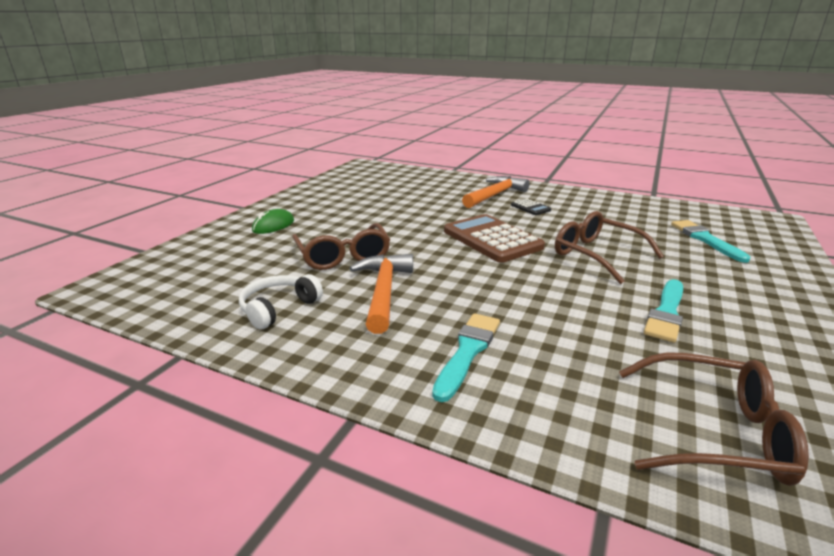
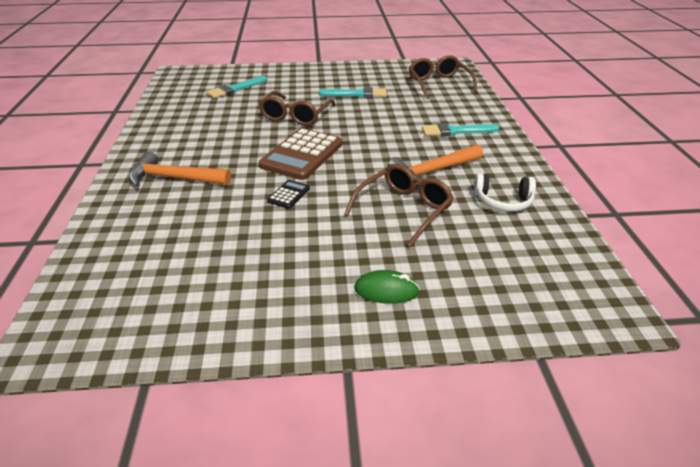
camera: 120 degrees left, 10 degrees up
black calculator [511,199,551,215] -> black calculator moved to [267,180,310,209]

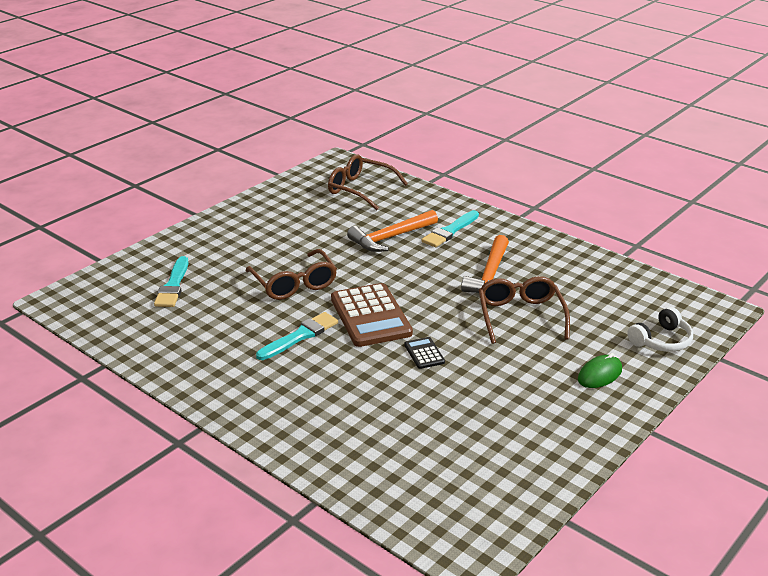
camera: 45 degrees left, 5 degrees down
orange hammer [129,151,231,187] -> orange hammer moved to [347,210,438,252]
turquoise brush [319,87,387,98] -> turquoise brush moved to [256,312,338,360]
white headphones [474,173,536,212] -> white headphones moved to [627,307,693,352]

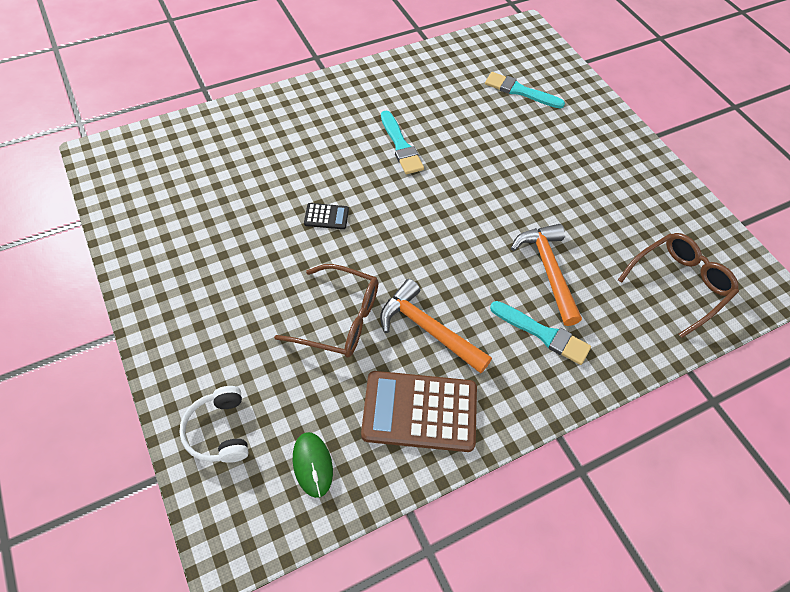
camera: 110 degrees right, 25 degrees up
brown glasses [245,249,337,300] -> none
brown calculator [331,283,413,347] -> brown calculator moved to [361,371,477,452]
turquoise brush [422,210,479,247] -> turquoise brush turned 150 degrees clockwise [490,301,591,365]
green mouse [578,353,622,388] -> green mouse moved to [293,432,333,498]

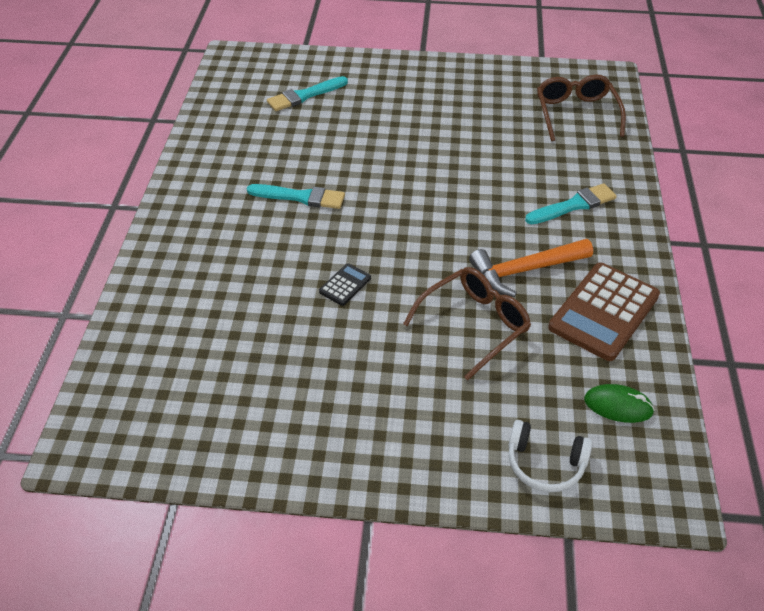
camera: 55 degrees left, 10 degrees down
orange hammer [511,224,582,326] -> none

